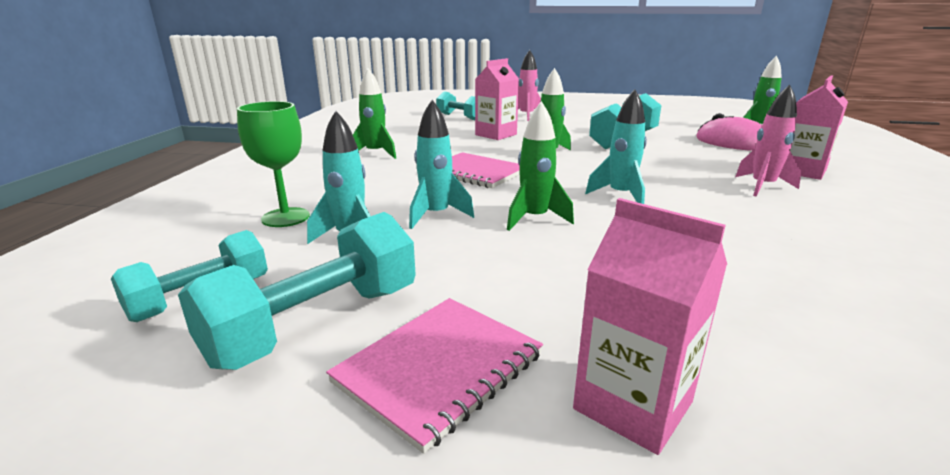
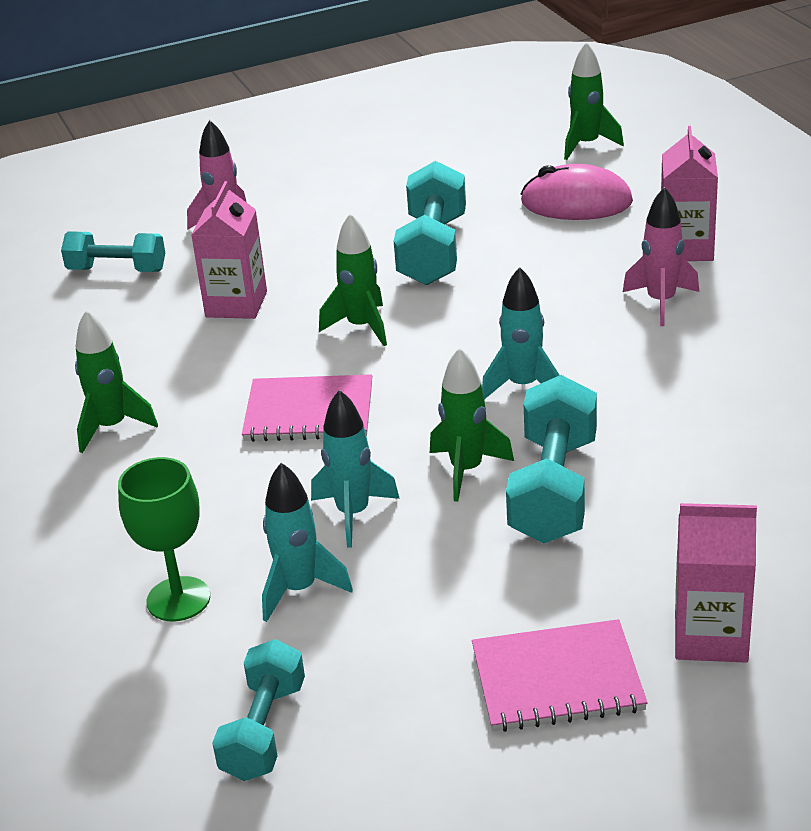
camera: 30 degrees left, 10 degrees up
turquoise dumbbell [178,212,416,370] -> turquoise dumbbell moved to [506,375,597,543]
pink notebook [326,298,543,454] -> pink notebook turned 75 degrees clockwise [472,619,648,732]

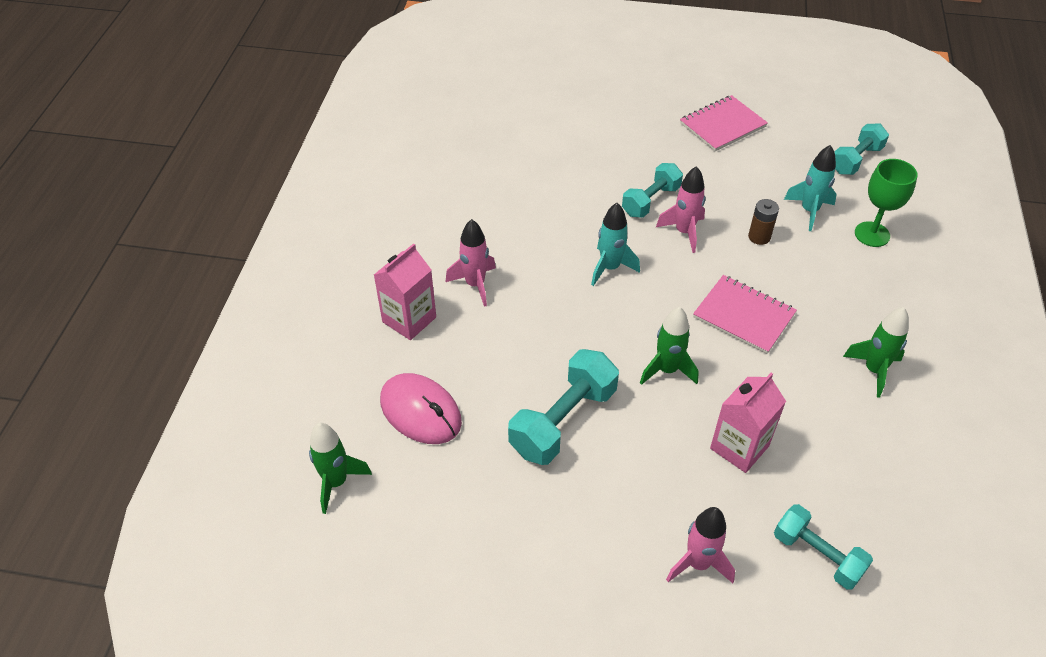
camera: 150 degrees left, 15 degrees up
turquoise rocket [311,390,400,548] -> brown battery [748,199,779,245]
green rocket [430,347,514,502] -> pink rocket [656,166,705,253]
pink notebook [472,619,648,732] -> pink notebook turned 60 degrees counterclockwise [680,95,768,151]
turquoise dumbbell [506,375,597,543] -> turquoise dumbbell [622,163,683,218], size x0.66
pink carton [675,503,757,663] -> none

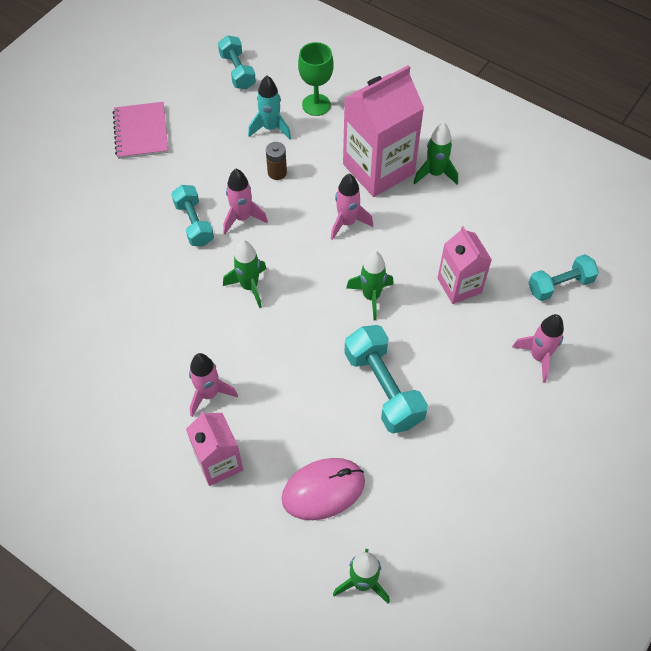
camera: 65 degrees left, 10 degrees up
turquoise rocket [591,203,640,286] -> green rocket [223,240,267,308]
pink notebook [693,275,797,354] -> pink rocket [331,174,373,240]
none -> pink carton [343,65,424,197]

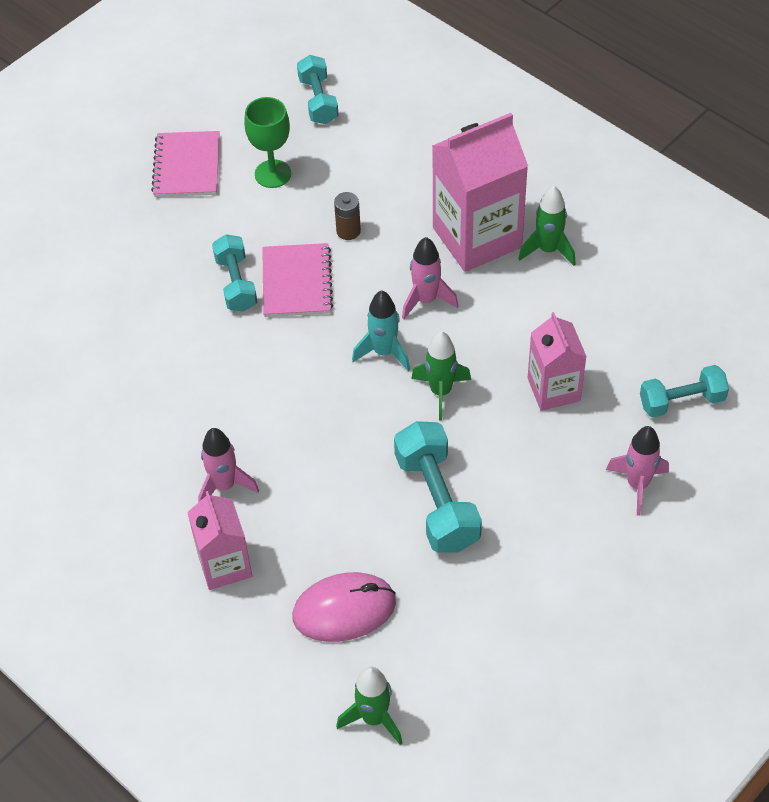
camera: 10 degrees right, 5 degrees down
pink rocket [223,169,268,234] -> pink notebook [262,243,333,317]
green rocket [223,240,267,308] -> none
turquoise rocket [248,75,291,139] -> turquoise rocket moved to [352,290,410,371]
green goblet [298,42,334,116] -> green goblet moved to [244,97,291,188]

